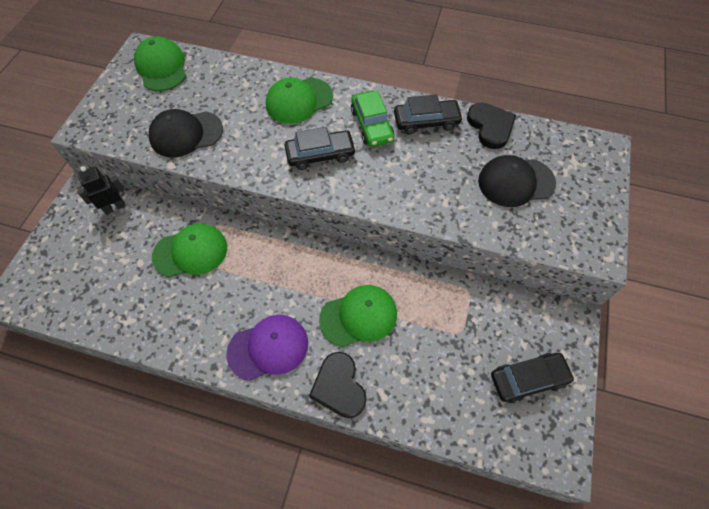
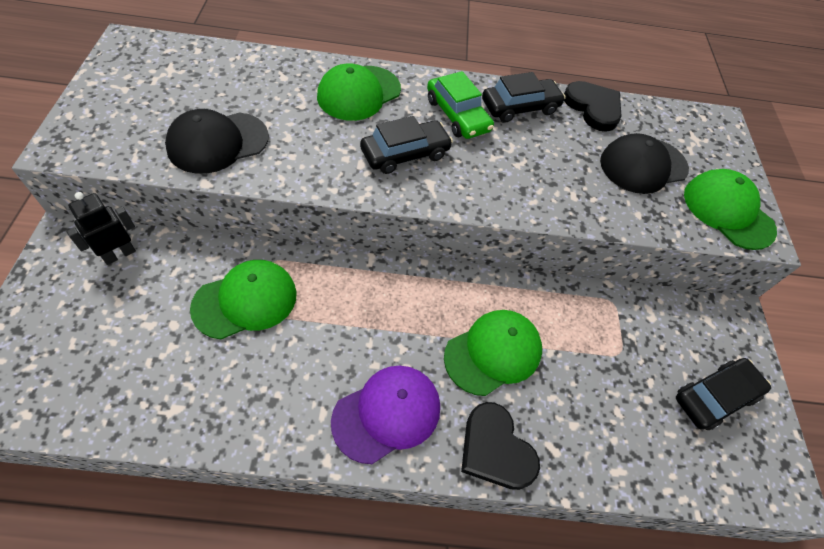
camera: 20 degrees left, 5 degrees down
green cap [134,37,186,91] -> green cap moved to [684,169,777,250]

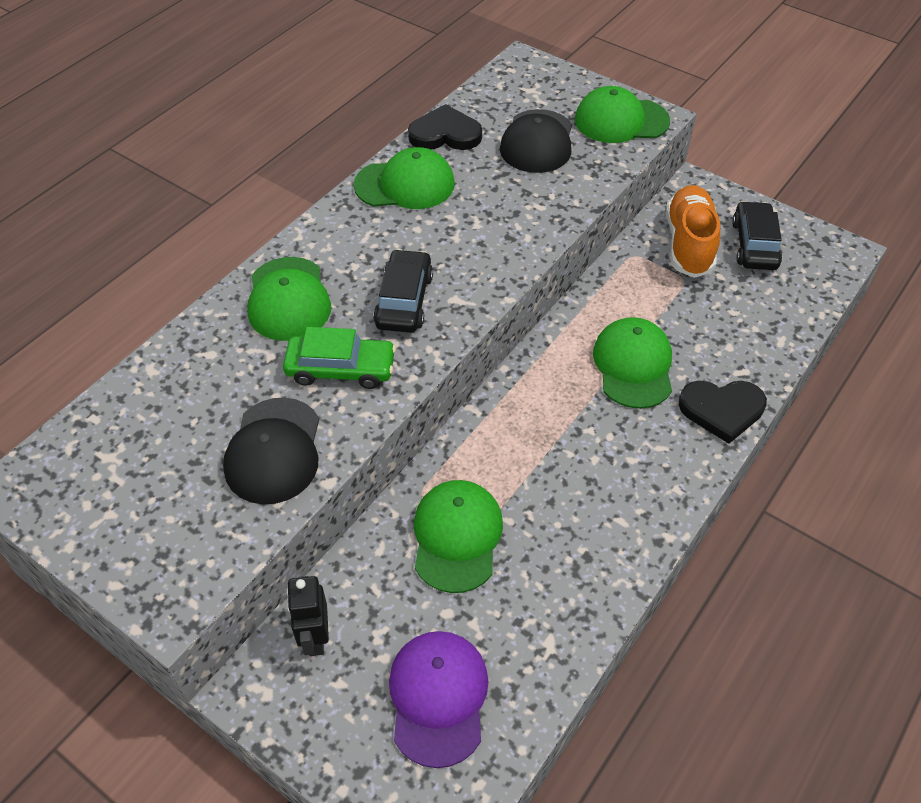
camera: 50 degrees left, 5 degrees down
purple cap [331,365,440,464] -> purple cap moved to [389,631,489,768]
green car [427,71,494,139] -> green car moved to [283,327,396,389]
black car [482,72,565,123] -> green cap [354,147,455,209]
none -> orange shoe [666,185,720,278]

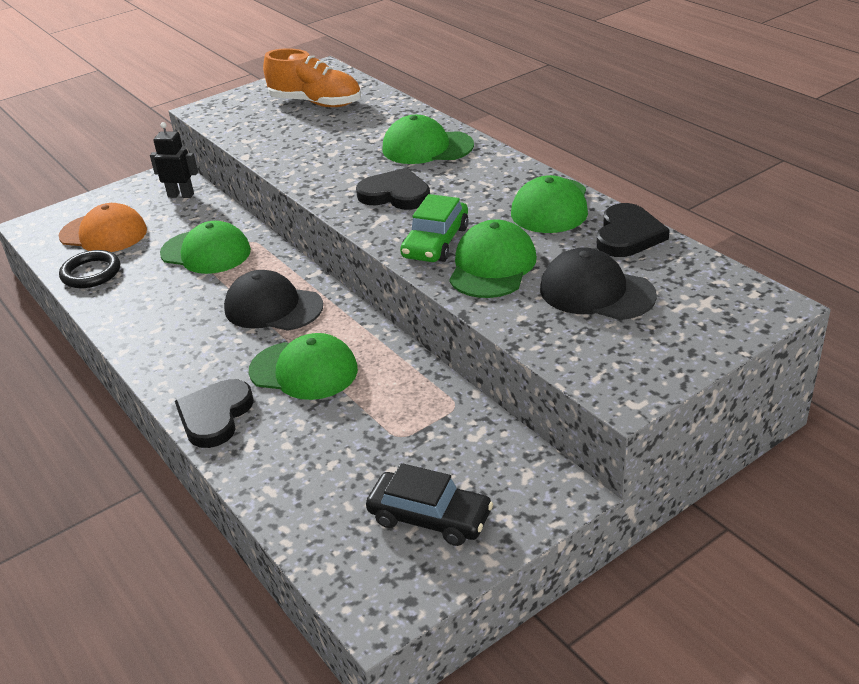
camera: 110 degrees right, 15 degrees down
black cap [223,398,319,504] -> black cap moved to [224,270,323,331]
green car [283,327,396,389] -> green car moved to [400,194,469,262]
black car [373,249,433,333] -> black heart [356,168,430,210]
purple cap [389,631,489,768] -> orange cap [59,203,147,252]
green cap [575,86,670,143] -> green cap moved to [449,219,537,298]
orange shoe [666,185,720,278] -> orange shoe moved to [263,48,361,107]
none -> black ring [59,250,120,288]

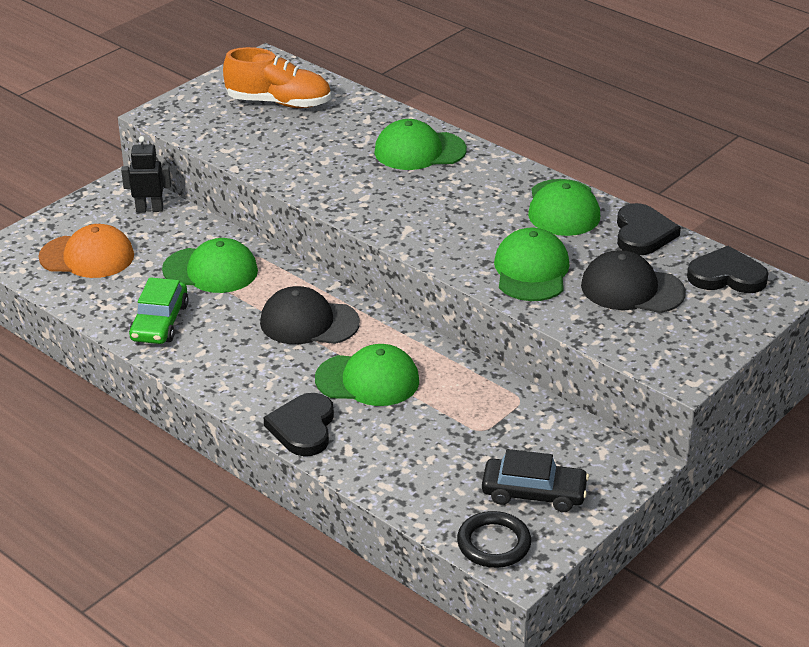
camera: 15 degrees left, 0 degrees up
black ring [59,250,120,288] -> black ring moved to [457,511,531,568]
black heart [356,168,430,210] -> black heart moved to [687,246,769,293]
green car [400,194,469,262] -> green car moved to [129,277,189,344]

